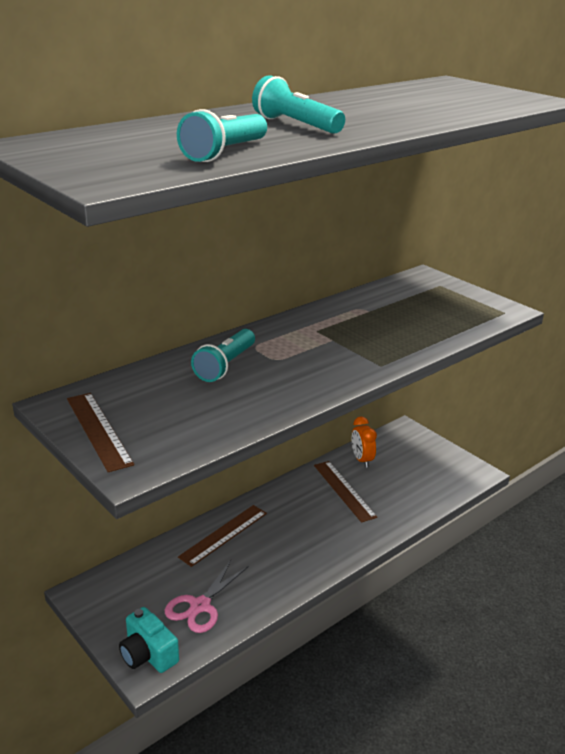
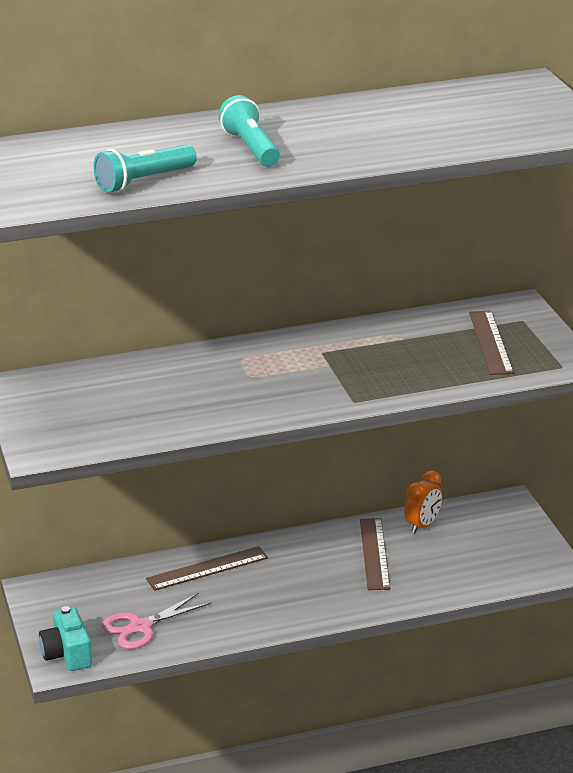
camera: 25 degrees right, 0 degrees up
brown ruler [67,393,134,472] -> brown ruler moved to [469,311,514,375]
turquoise flashlight [191,329,255,382] -> none
orange clock [352,416,377,468] -> orange clock turned 150 degrees counterclockwise [404,470,442,533]

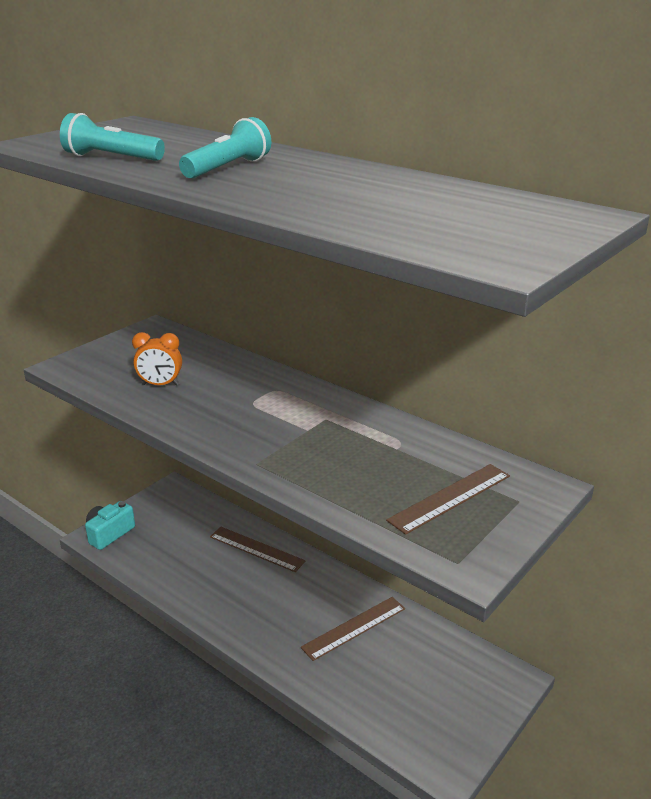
camera: 55 degrees right, 0 degrees up
pink scissors [102,593,211,649] -> none
orange clock [404,470,442,533] -> orange clock moved to [132,332,182,386]

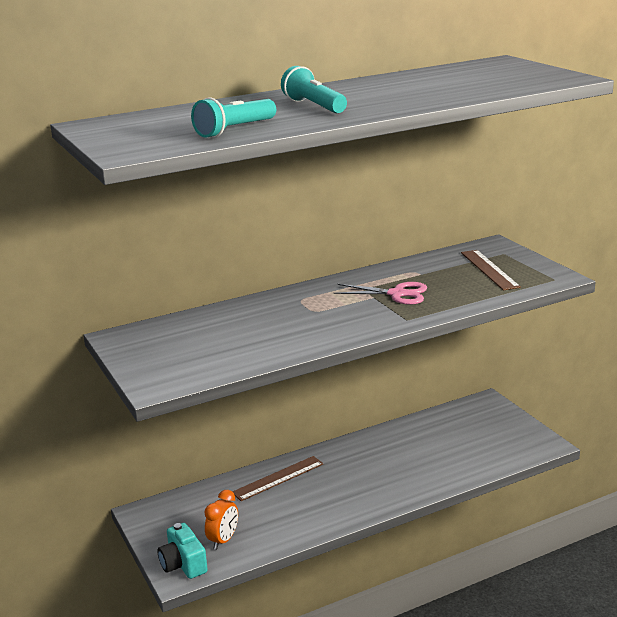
camera: 65 degrees left, 5 degrees down
orange clock [132,332,182,386] -> orange clock moved to [205,490,238,550]
brown ruler [301,597,405,661] -> none
none -> pink scissors [334,282,427,305]

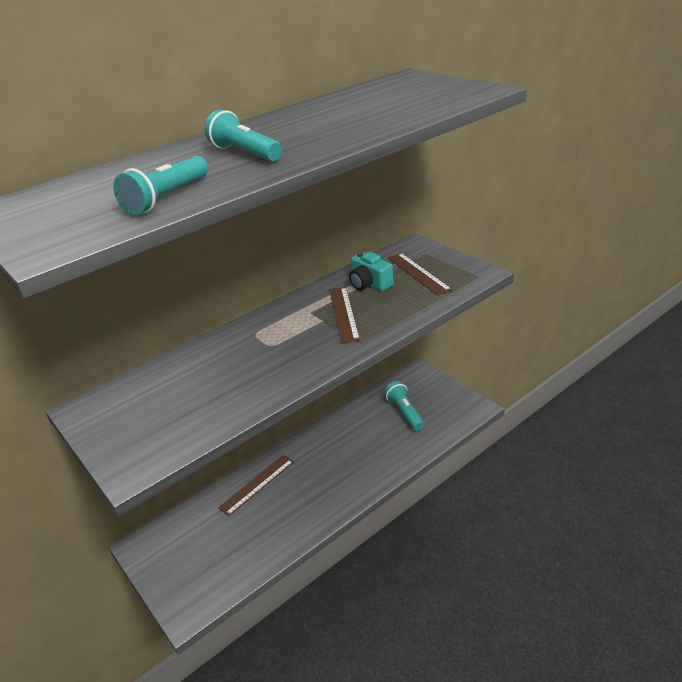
camera: 10 degrees left, 10 degrees up
turquoise camera [157,523,208,579] -> turquoise camera moved to [349,252,393,291]
orange clock [205,490,238,550] -> none
pink scissors [334,282,427,305] -> brown ruler [329,287,360,343]
none -> turquoise flashlight [384,381,424,431]

